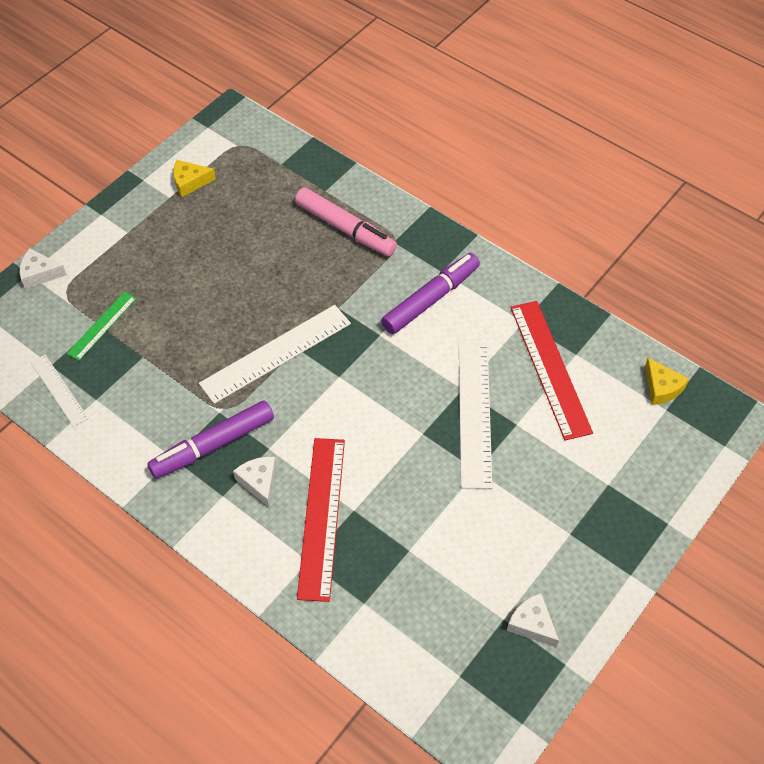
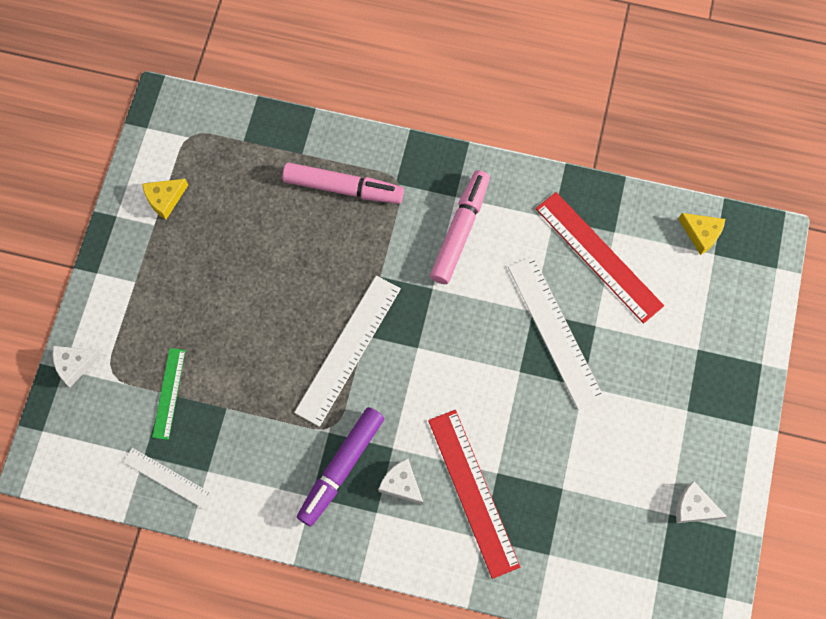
camera: 25 degrees left, 15 degrees up
purple marker [381,253,480,334] -> pink marker [430,170,490,284]

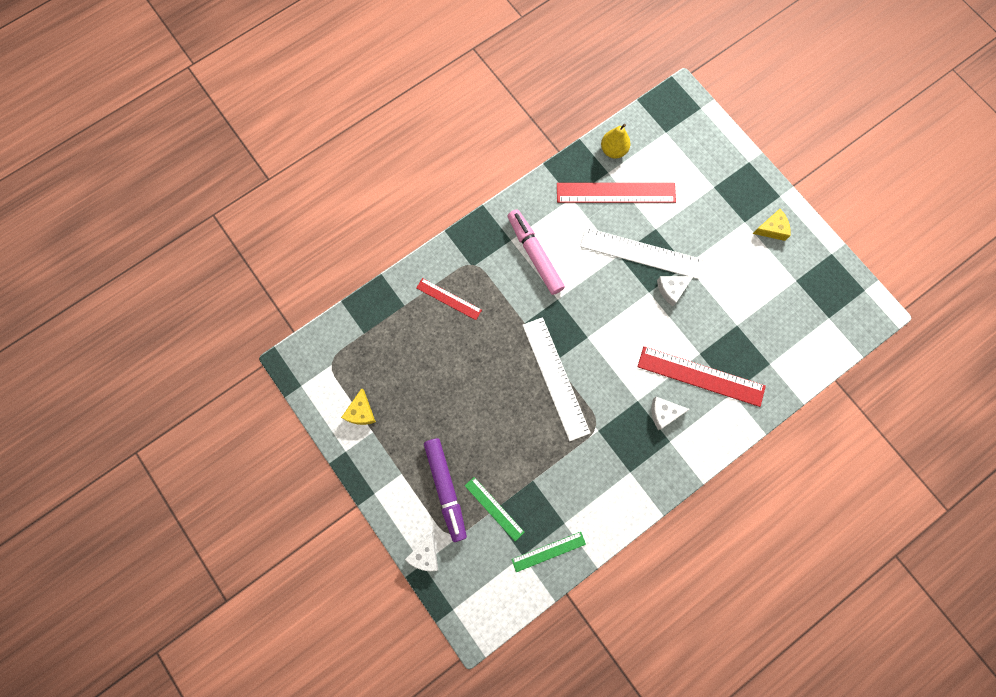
camera: 50 degrees left, 5 degrees up
white ruler [123,448,212,508] -> green ruler [511,532,586,572]
pink marker [282,162,404,204] -> red ruler [416,278,482,320]
purple marker [297,407,384,526] -> purple marker moved to [424,438,467,542]
white cheese [676,481,727,523] -> white cheese moved to [657,276,694,306]
yellow cheese [679,213,725,255] -> yellow cheese moved to [753,209,791,241]
none -> yellow pear [601,124,631,158]

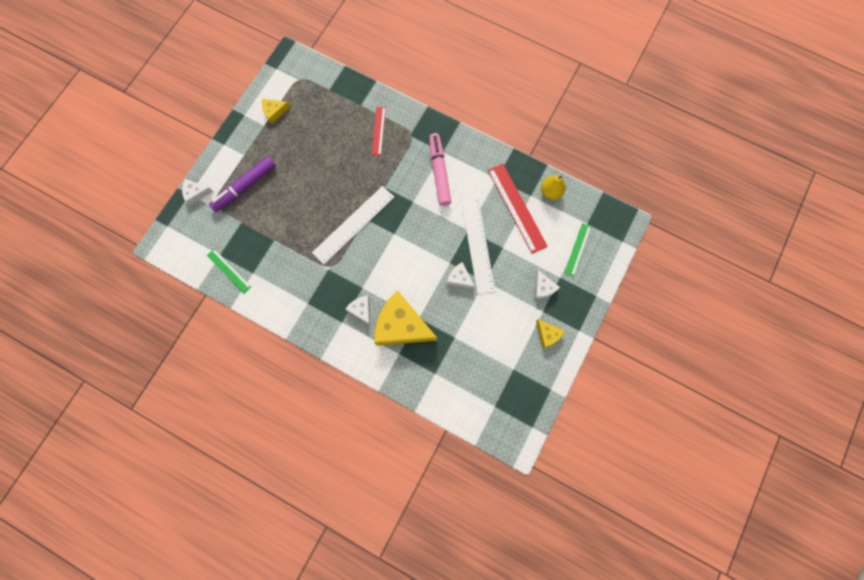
camera: 65 degrees right, 0 degrees up
green ruler [465,477,525,541] -> green ruler moved to [564,223,591,276]
pink marker [508,209,565,295] -> pink marker turned 45 degrees counterclockwise [429,133,451,206]
red ruler [637,346,766,407] -> yellow cheese [374,291,437,345]
none -> white cheese [535,270,560,299]

